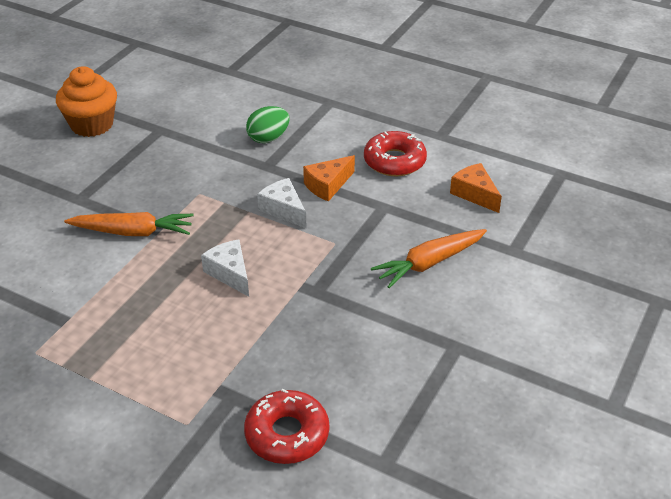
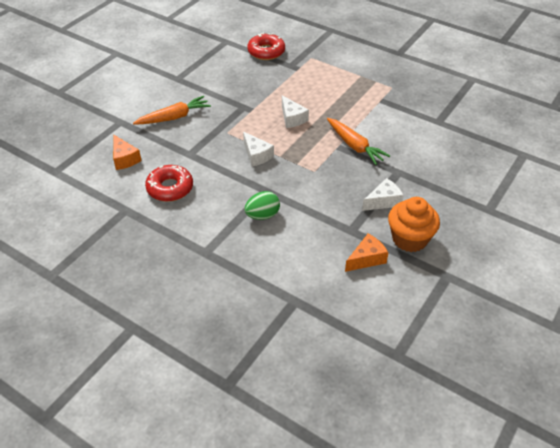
camera: 175 degrees left, 5 degrees up
orange carrot [64,212,194,236] -> orange carrot turned 135 degrees counterclockwise [327,118,390,165]
orange cheese [303,155,355,202] -> orange cheese moved to [345,234,389,272]
none -> white cheese [362,178,404,211]

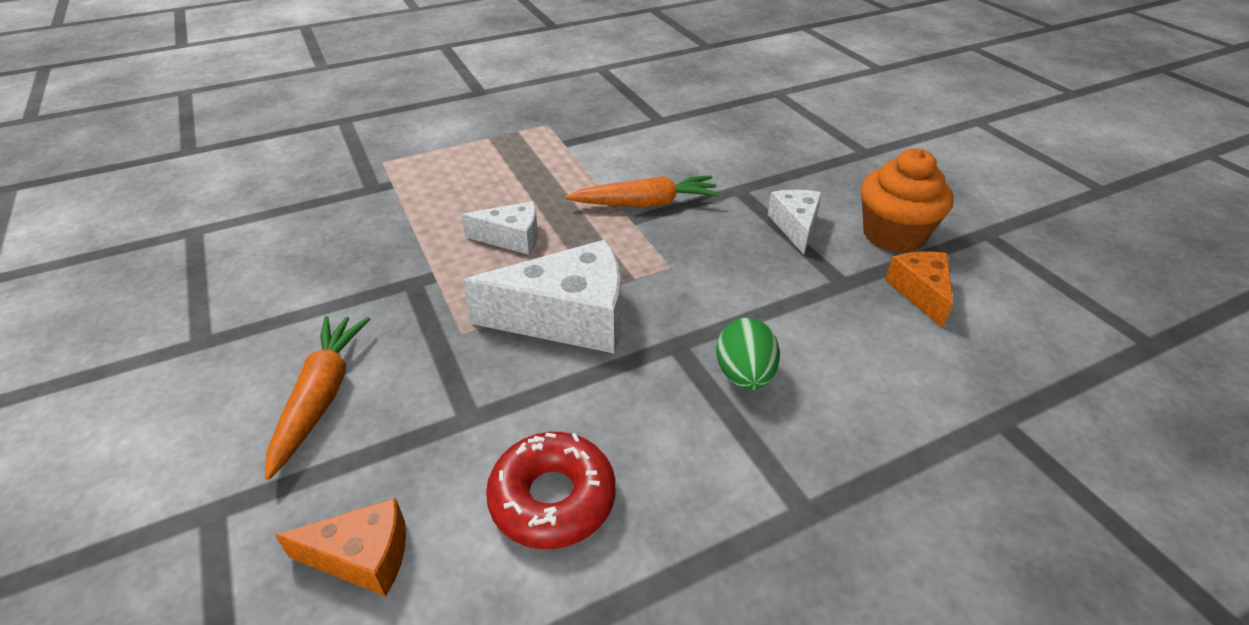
camera: 60 degrees left, 5 degrees down
white cheese [243,132,274,166] -> white cheese [463,239,621,353], size x1.79
red donut [247,33,285,60] -> none

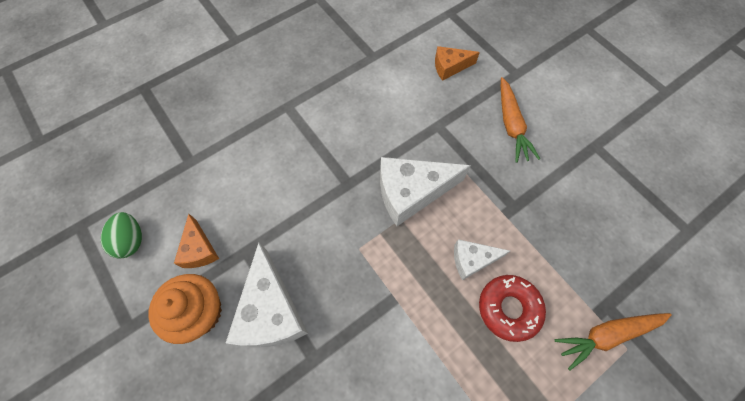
camera: 170 degrees right, 25 degrees up
red donut [486,432,616,549] -> red donut moved to [479,275,546,342]
orange carrot [565,175,720,207] -> orange carrot moved to [555,313,672,370]
green egg [716,318,780,390] -> green egg moved to [101,212,142,258]
white cheese [768,190,822,254] -> white cheese [226,242,308,347], size x1.79

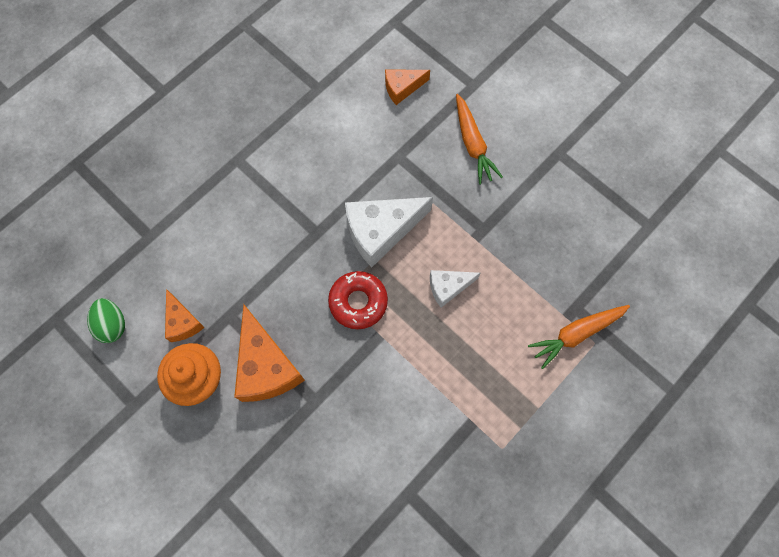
camera: 10 degrees left, 5 degrees up
white cheese [226,242,308,347] -> orange cheese [234,304,305,402]
red donut [479,275,546,342] -> red donut moved to [328,271,388,329]

